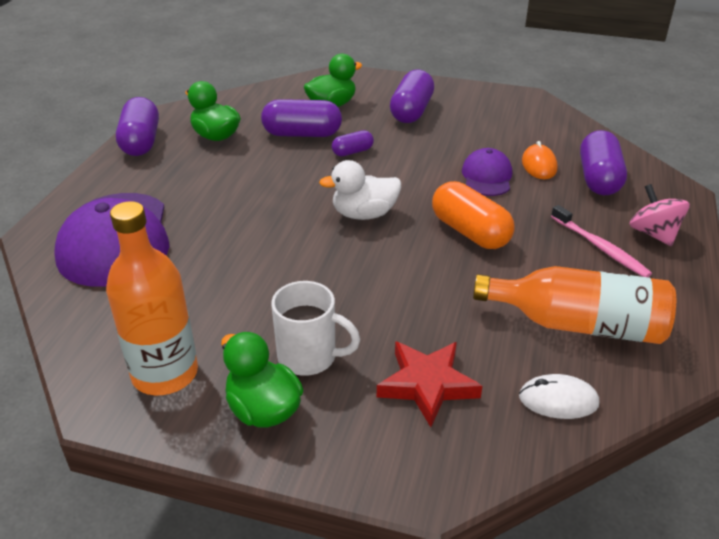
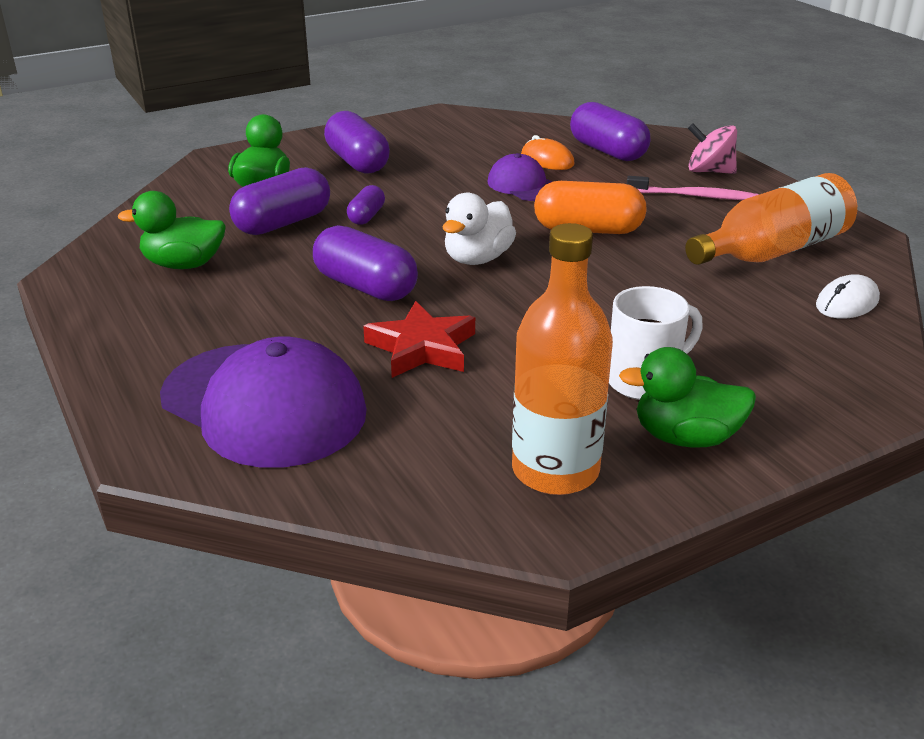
camera: 45 degrees left, 5 degrees down
purple capsule [116,97,159,156] -> purple capsule moved to [313,225,418,301]
red star [377,341,482,427] -> red star moved to [363,301,475,378]

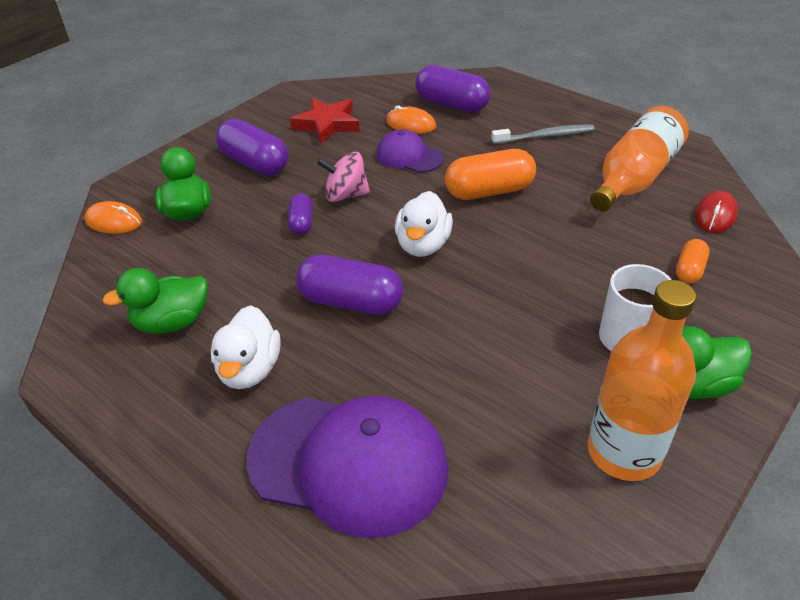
camera: 20 degrees left, 10 degrees up
purple capsule [229,167,330,235] -> none
red star [363,301,475,378] -> red star moved to [290,98,360,144]
pink toothbrush [627,176,759,200] -> grey toothbrush [491,124,595,144]
pink spinning top [688,123,737,174] -> pink spinning top moved to [317,152,370,202]
white mouse [816,274,880,319] -> red mouse [695,191,738,233]
none -> orange mouse [85,201,142,234]
none -> white duck [211,305,280,389]
none -> orange capsule [676,239,709,284]

